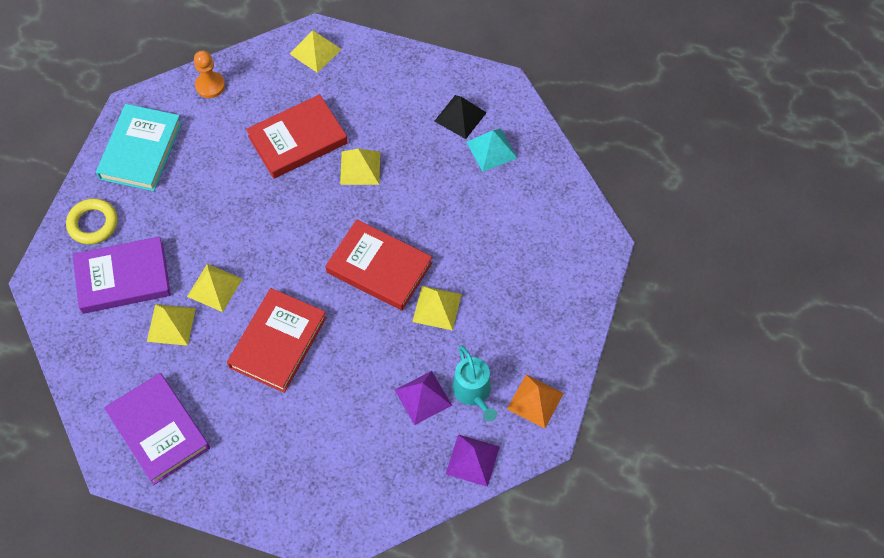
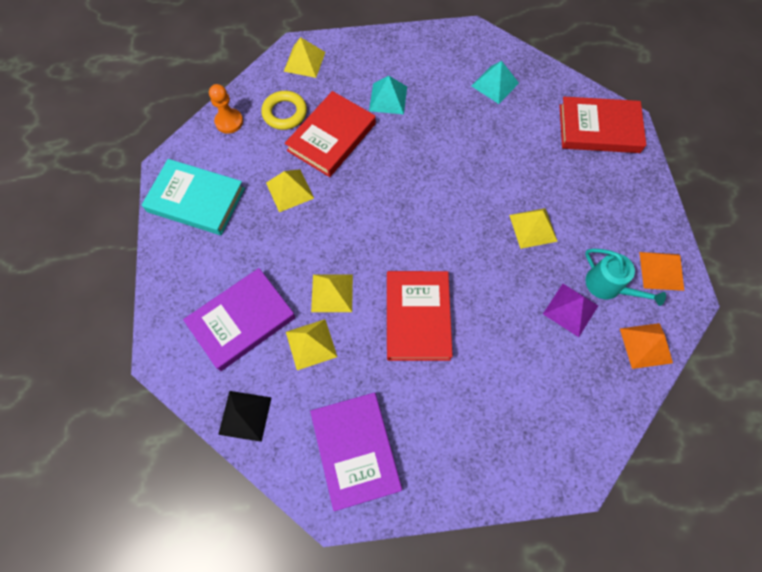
camera: 25 degrees left, 5 degrees up
yellow ring [66,198,118,245] -> yellow ring moved to [261,91,307,130]
turquoise book [96,104,182,191] -> turquoise book turned 60 degrees counterclockwise [142,159,245,235]
purple book [104,373,210,485] -> purple book turned 45 degrees clockwise [310,393,402,511]
red book [326,219,432,311] -> red book moved to [559,97,646,153]
yellow pyramid [340,149,380,185] -> yellow pyramid moved to [266,169,314,212]
black pyramid [434,95,487,139] -> black pyramid moved to [218,391,272,442]
purple pyramid [446,434,500,487] -> orange pyramid [620,323,673,369]
none -> turquoise pyramid [369,76,407,115]

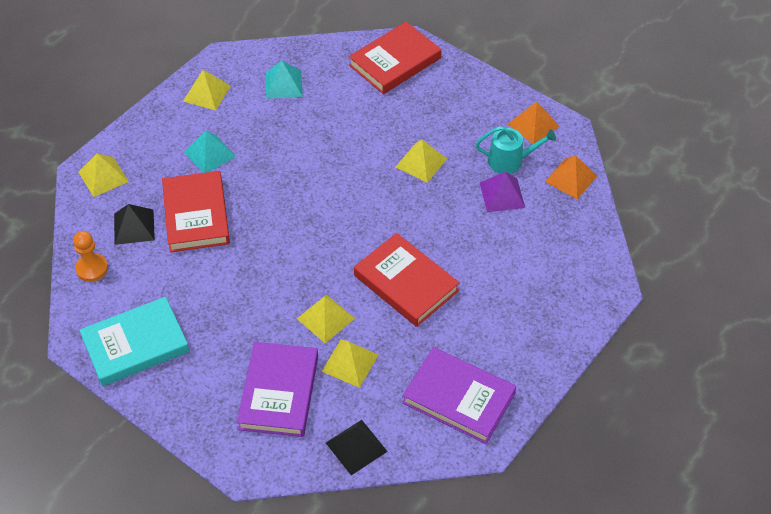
camera: 45 degrees left, 15 degrees down
yellow ring [261,91,307,130] -> black pyramid [114,204,155,245]
yellow pyramid [266,169,314,212] -> yellow pyramid moved to [183,70,231,111]

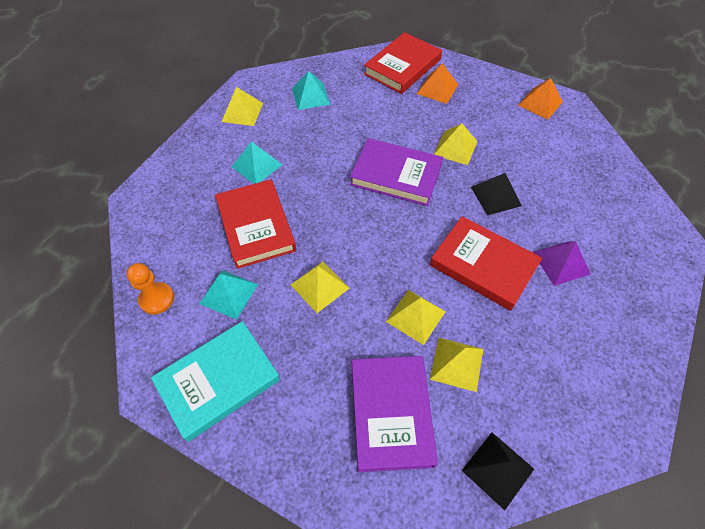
camera: 10 degrees left, 5 degrees up
yellow pyramid [79,154,129,197] -> yellow pyramid moved to [291,261,350,313]
black pyramid [114,204,155,245] -> black pyramid moved to [471,173,522,216]
purple book [402,347,516,444] -> purple book moved to [350,138,443,206]
turquoise watering can [475,126,556,174] -> none
purple pyramid [480,172,525,212] -> purple pyramid moved to [533,241,590,286]
orange pyramid [545,155,597,199] -> orange pyramid moved to [417,63,458,104]
none -> turquoise pyramid [199,270,258,320]

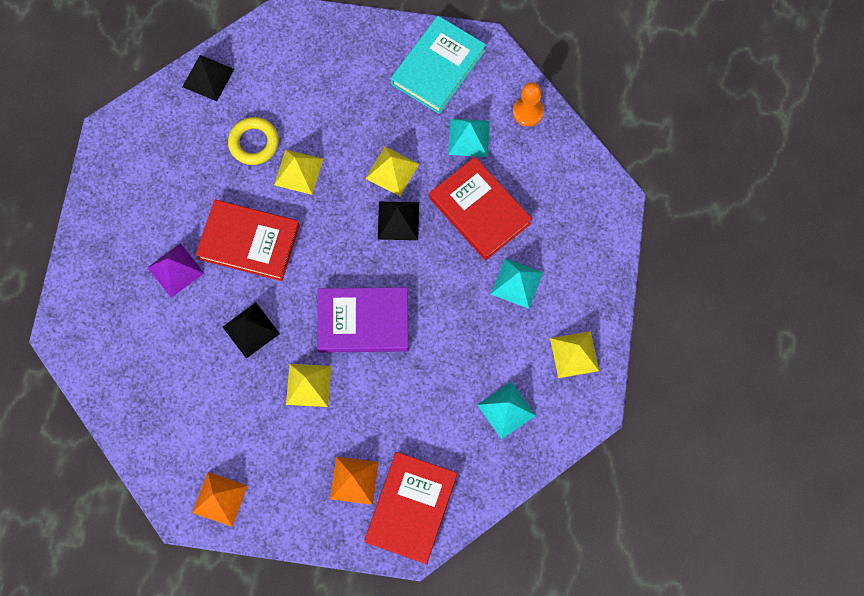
camera: 160 degrees right, 15 degrees up
purple book [352,356,438,472] -> none
yellow pyramid [430,337,483,392] -> yellow ring [228,117,279,165]
none -> black pyramid [378,202,419,240]

